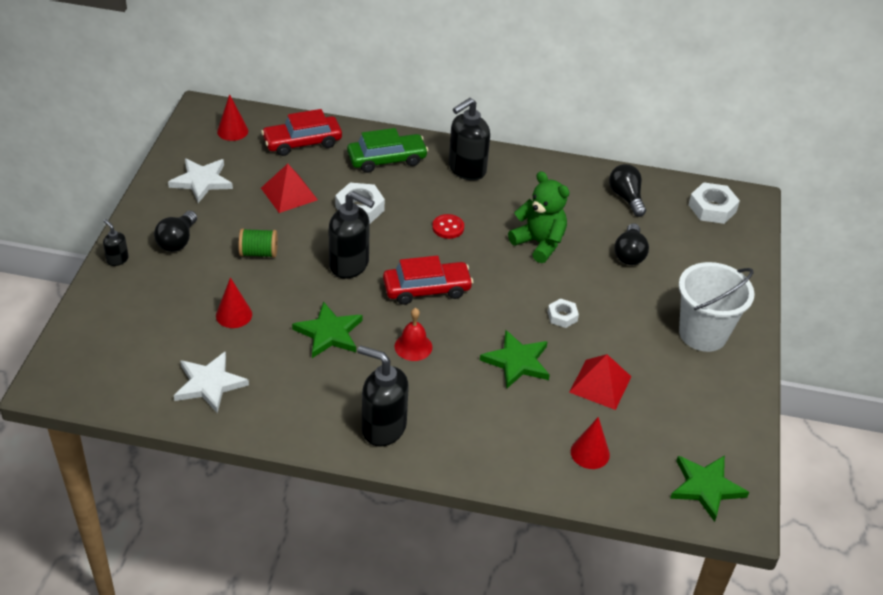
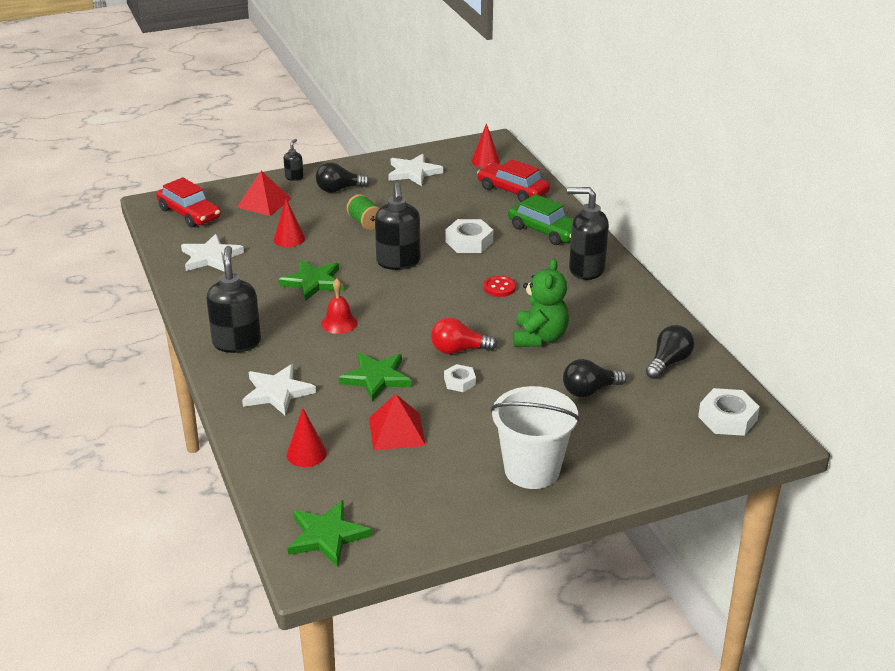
camera: 60 degrees right, 10 degrees down
red pyramid [261,164,318,213] -> red pyramid moved to [237,171,292,216]
red car [383,256,473,305] -> red car moved to [156,177,221,228]
none -> white star [242,364,316,415]
none -> red light bulb [431,317,497,354]

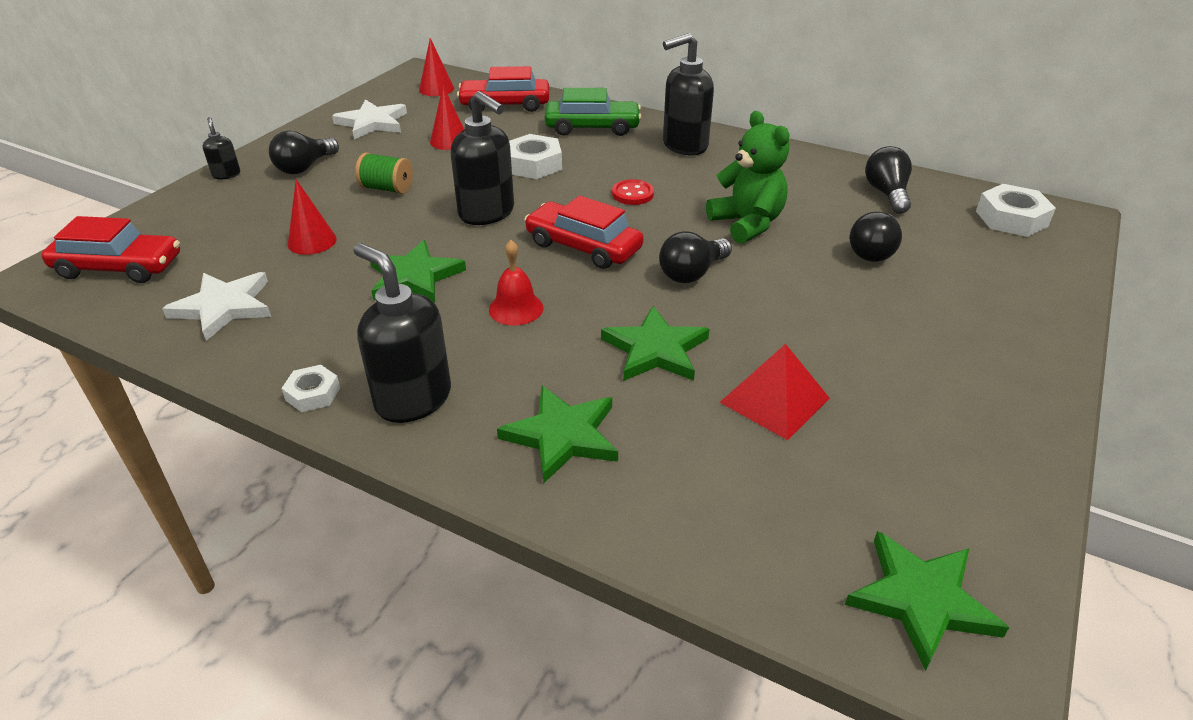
camera: 40 degrees left, 5 degrees up
red pyramid [237,171,292,216] -> none
white star [242,364,316,415] -> green star [497,385,618,483]
red cone [286,408,327,467] -> red cone moved to [430,86,464,150]
red light bulb [431,317,497,354] -> black light bulb [659,231,732,283]
white nut [444,364,476,392] -> white nut moved to [281,365,340,412]
white bucket [491,386,580,489] -> none
none -> red car [524,196,644,269]

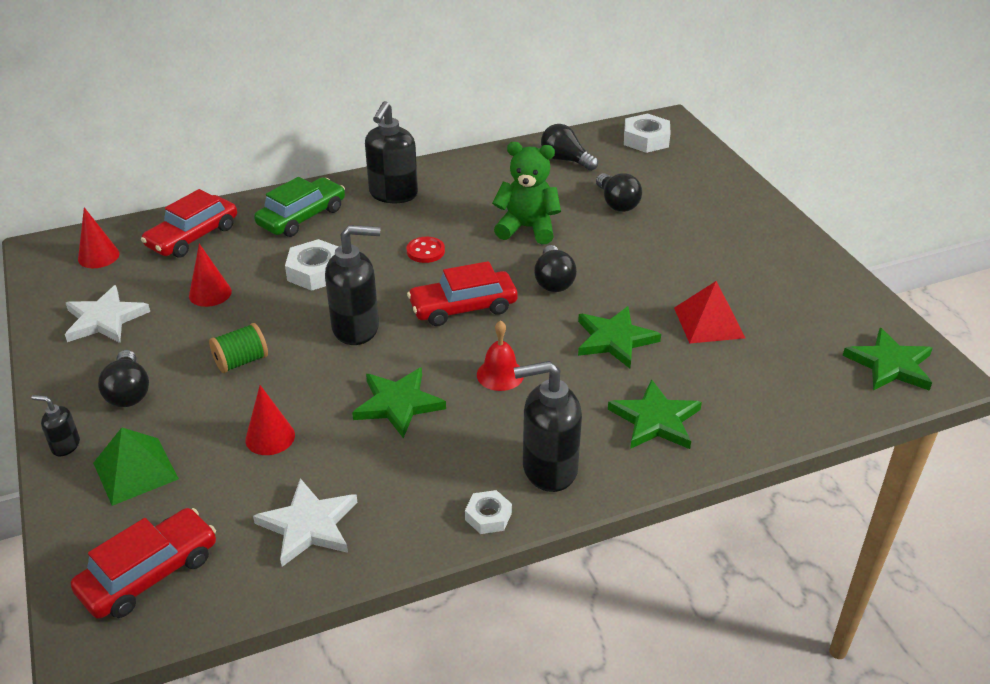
camera: 50 degrees left, 0 degrees up
none -> green pyramid [93,428,179,506]

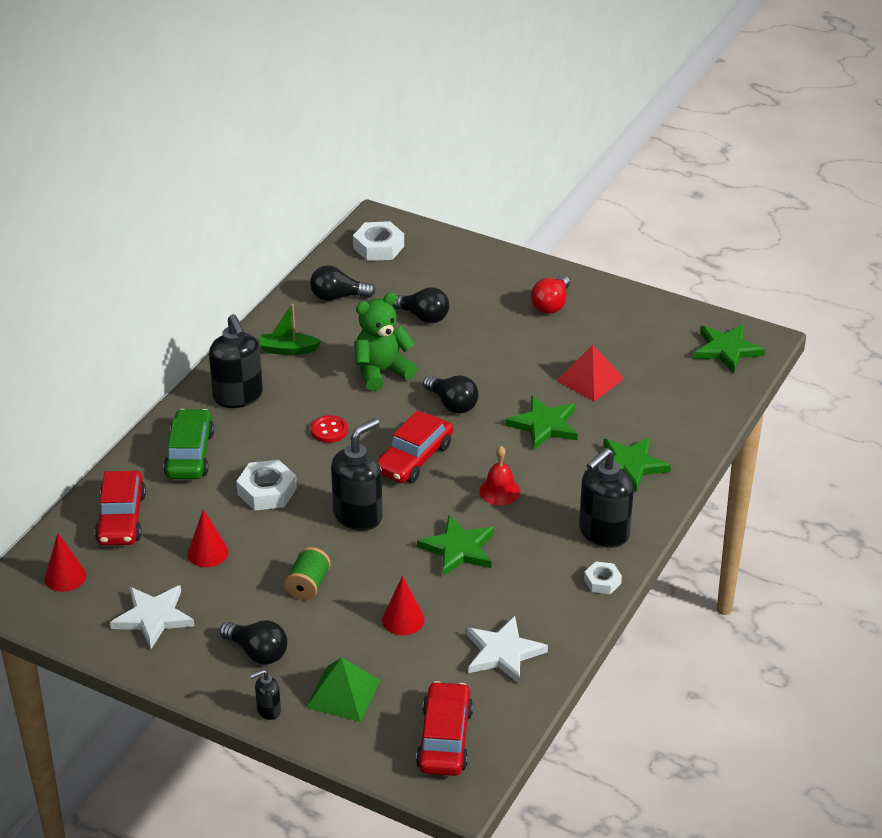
camera: 40 degrees left, 0 degrees up
none -> green boat [259,304,321,355]
none -> red light bulb [531,275,570,314]

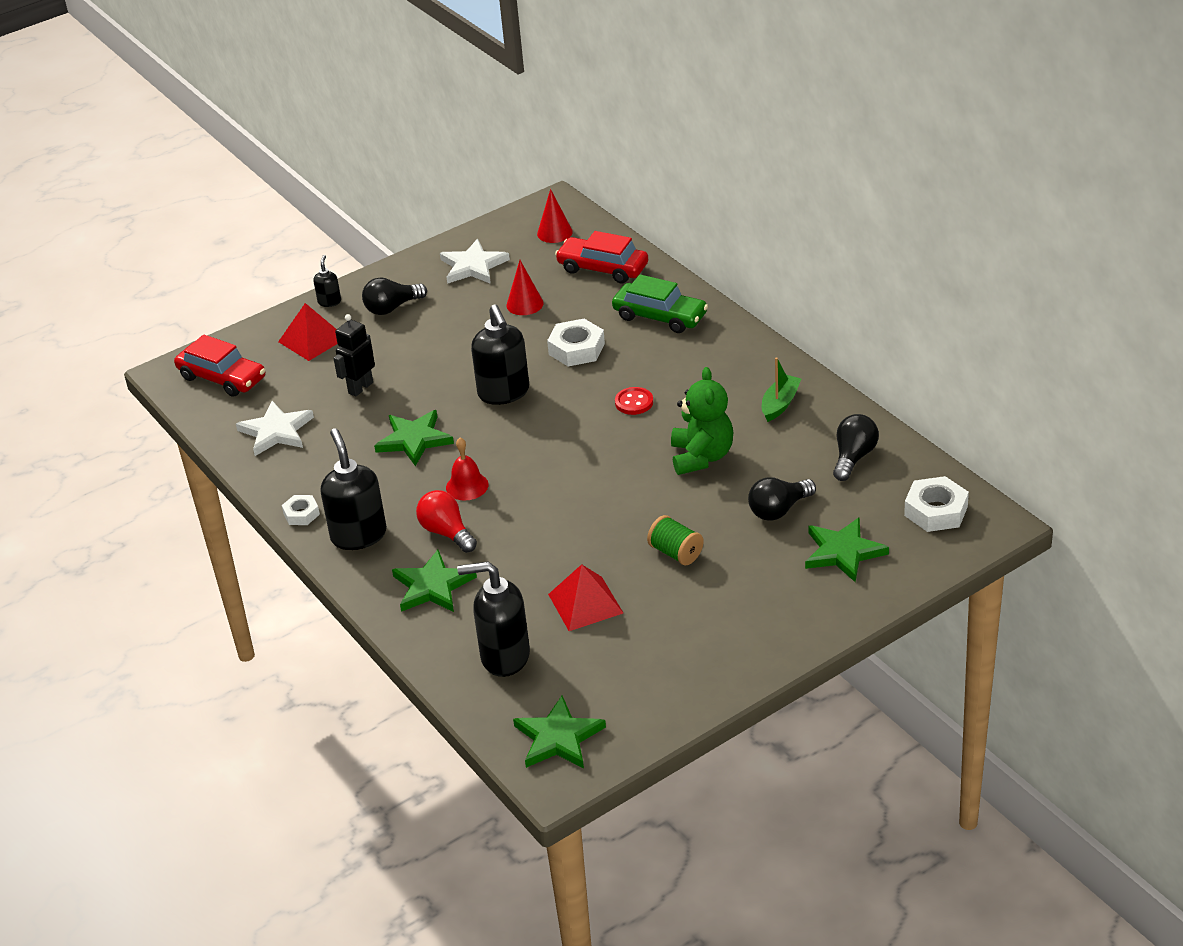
camera: 120 degrees right, 0 degrees up
black soap dispenser [209,314,263,408] -> black soap dispenser moved to [457,561,530,677]
green spool [285,547,331,600] -> green spool moved to [647,515,704,565]
green pyramid [306,657,380,722] -> red pyramid [278,303,337,361]
red car [377,411,453,483] -> none
red cone [382,576,425,635] -> black robot [333,314,375,396]
black light bulb [423,375,479,414] -> none
green star [505,395,578,449] -> green star moved to [805,518,889,582]
red light bulb [531,275,570,314] -> red light bulb moved to [416,490,477,553]

